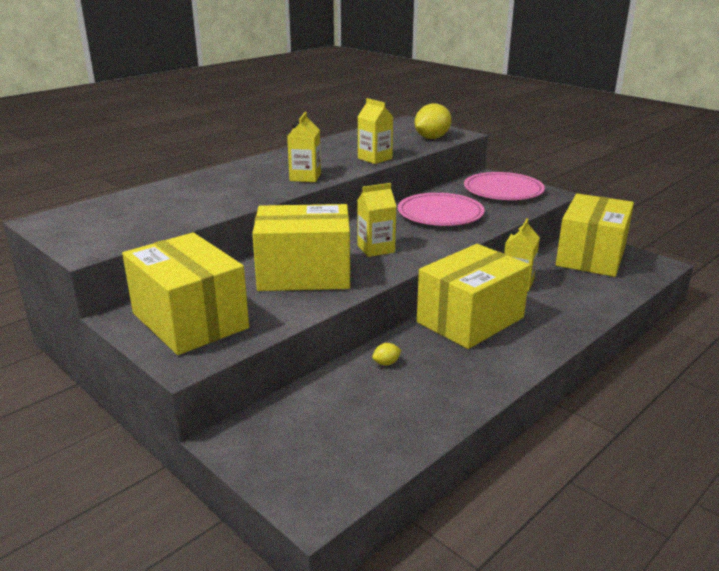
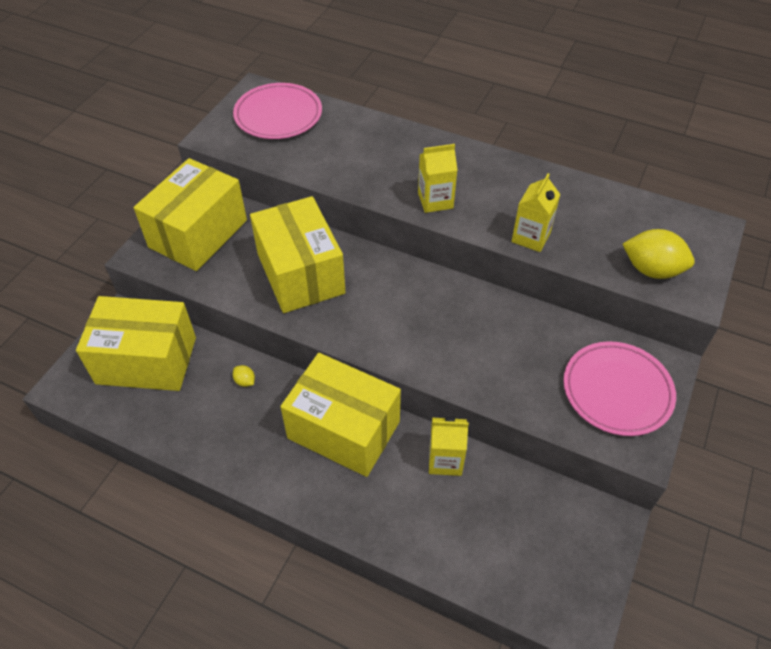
camera: 70 degrees right, 25 degrees up
yellow carton [357,183,397,257] -> none
pink plate [398,193,485,226] -> pink plate moved to [233,83,322,139]
yellow box [556,194,634,277] -> yellow box moved to [76,296,196,391]

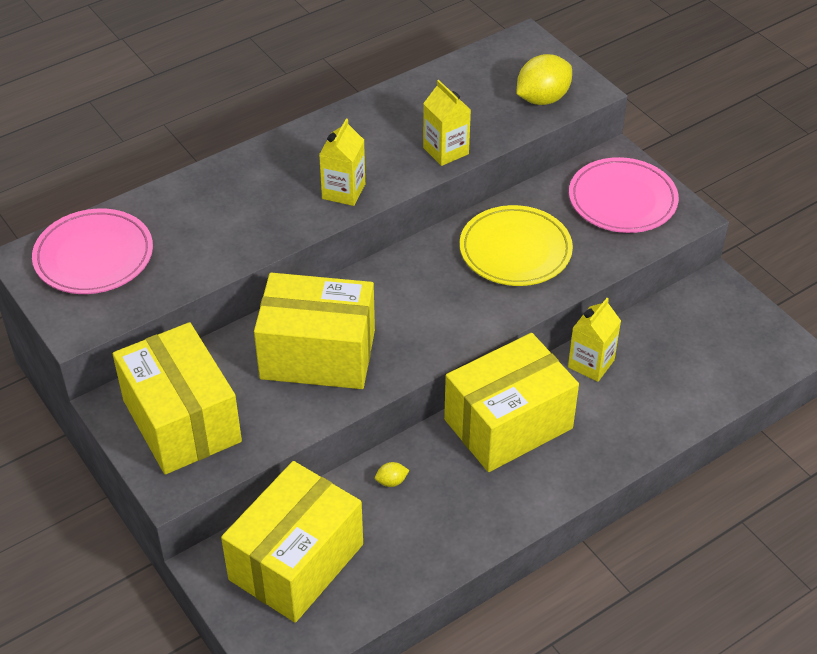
camera: 60 degrees left, 5 degrees down
none -> yellow plate [460,205,573,286]

